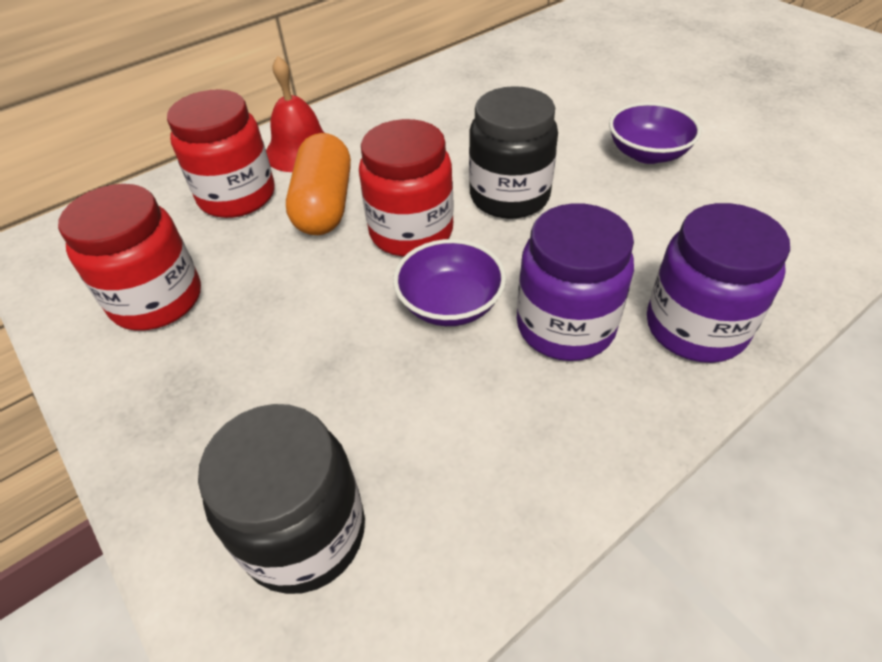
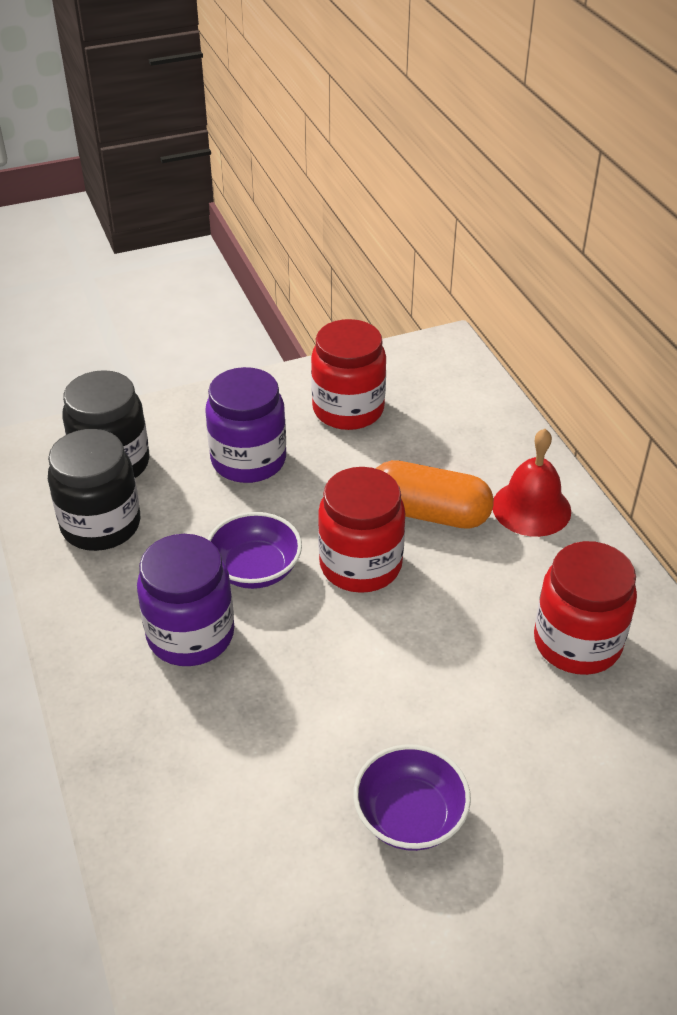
camera: 105 degrees right, 5 degrees down
red jar [167,89,275,218] -> red jar moved to [534,541,637,675]
black jar [469,86,558,219] -> black jar moved to [48,429,140,551]
purple jar [647,203,790,363] -> purple jar moved to [205,367,286,483]

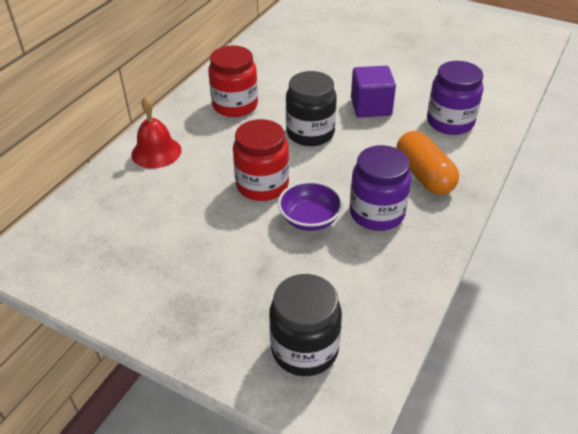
camera: 130 degrees left, 0 degrees up
black jar [48,429,140,551] -> black jar moved to [286,71,337,146]
purple jar [205,367,286,483] -> purple jar moved to [427,61,483,135]
red jar [311,319,386,430] -> none
purple bowl [353,744,471,851] -> purple cube [351,66,396,117]
orange capsule [376,460,494,529] -> orange capsule moved to [396,131,459,195]

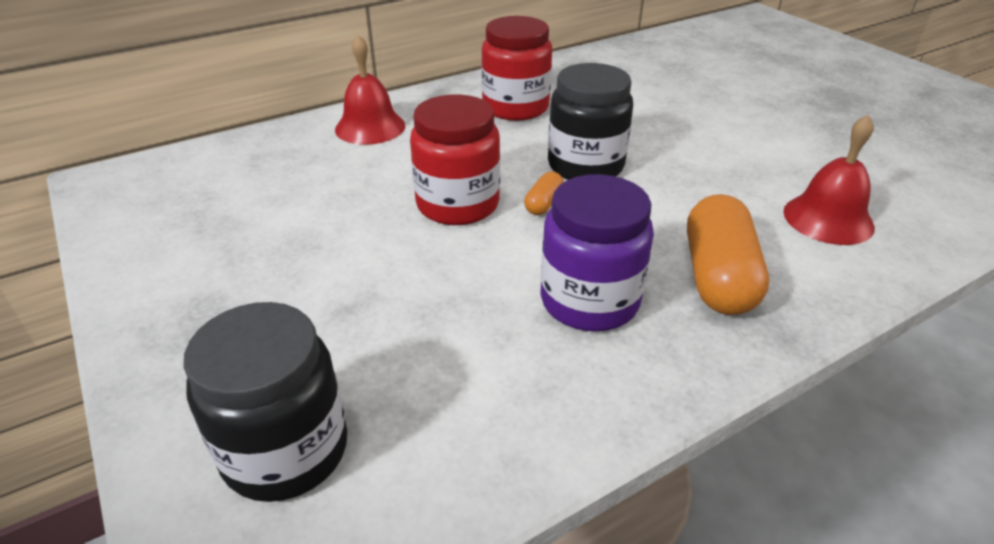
camera: 30 degrees right, 5 degrees down
purple bowl [278,181,343,231] -> none
purple cube [351,66,396,117] -> none
purple jar [427,61,483,135] -> red bell [783,115,875,245]
none -> orange capsule [524,172,564,215]

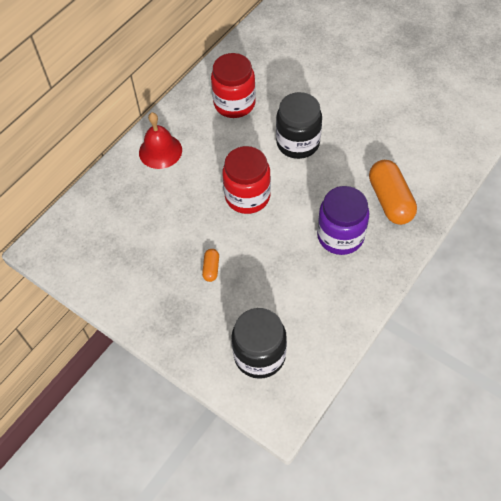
camera: 20 degrees left, 20 degrees up
orange capsule [524,172,564,215] -> orange capsule moved to [202,249,219,282]
red bell [783,115,875,245] -> none

